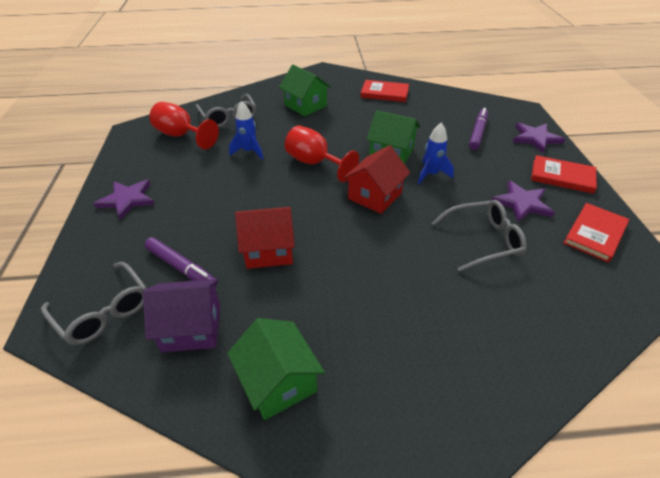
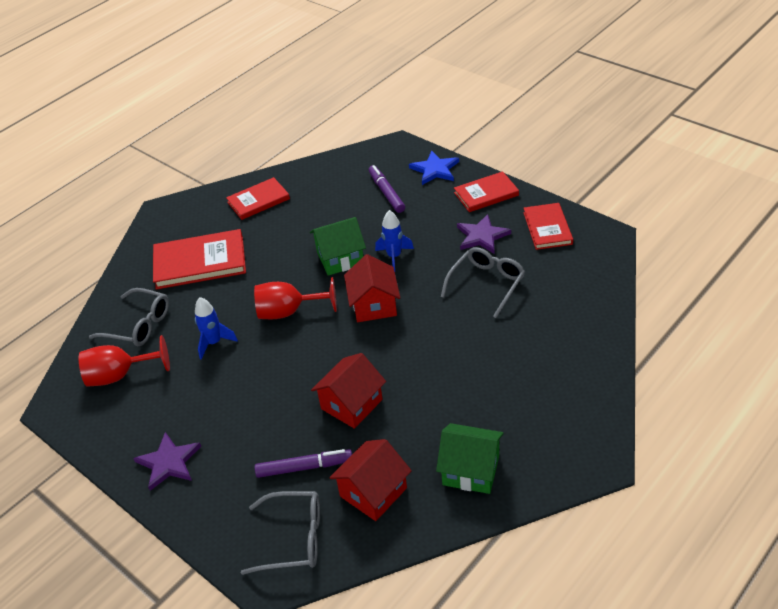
camera: 40 degrees left, 0 degrees up
purple house [143,279,220,353] -> red house [329,439,412,521]
green house [279,65,331,116] -> red book [153,229,246,290]
purple star [513,123,565,153] -> blue star [409,151,459,185]

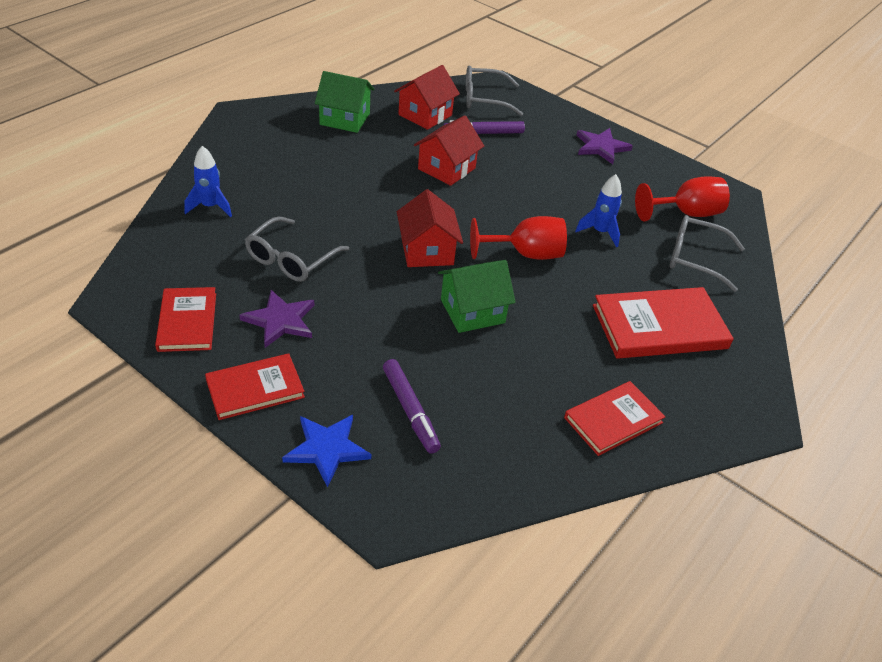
camera: 170 degrees right, 0 degrees up
blue rocket [375,210,414,271] -> blue rocket moved to [185,146,232,217]

